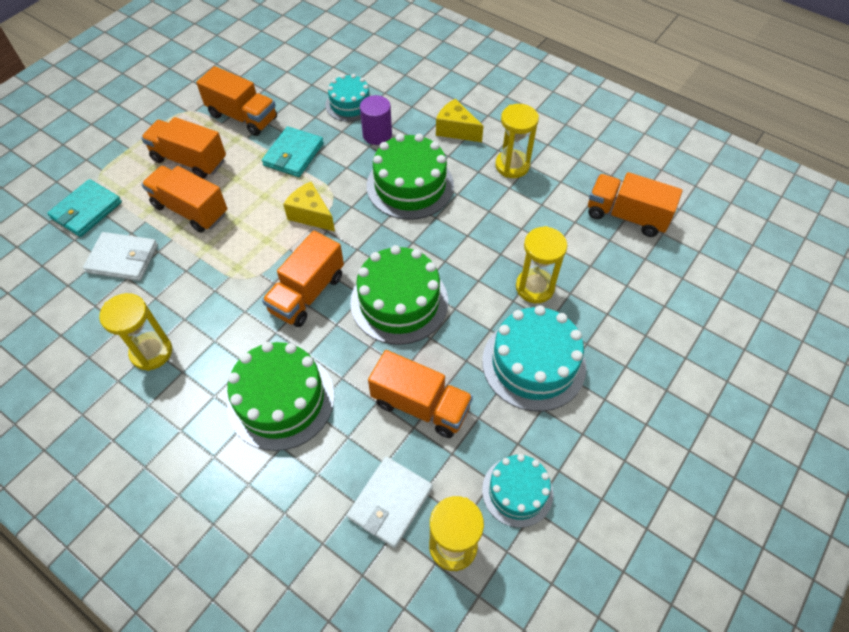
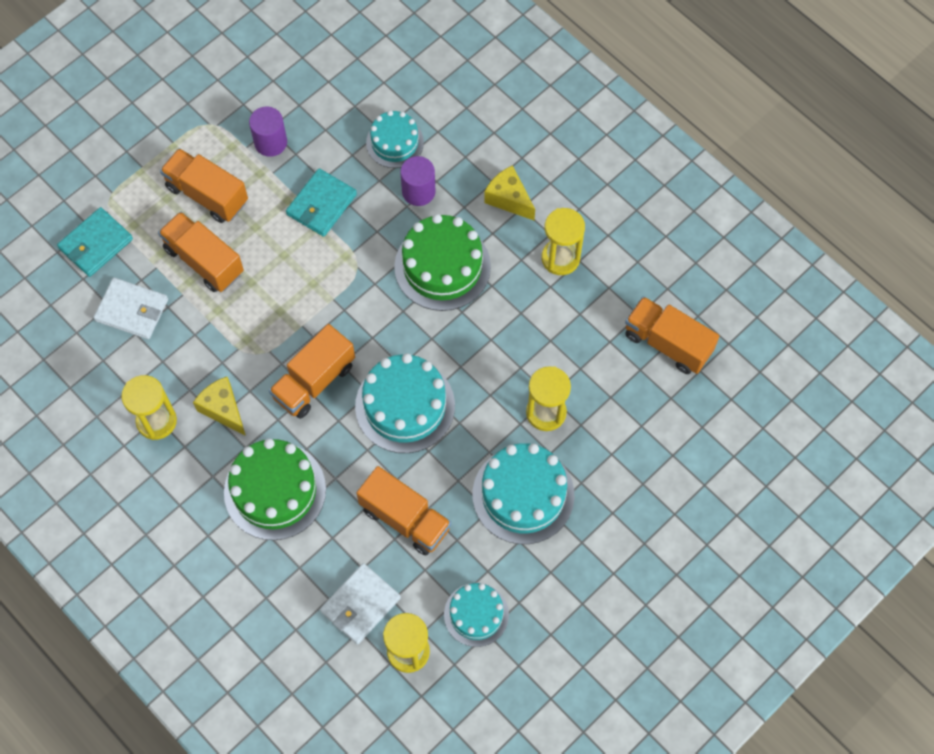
camera: 10 degrees right, 10 degrees up
orange truck [196,66,277,136] -> purple cylinder [249,107,287,157]
yellow cheese [283,182,335,232] -> yellow cheese moved to [193,377,246,436]
green cake [350,245,448,345] -> turquoise cake [355,353,455,453]

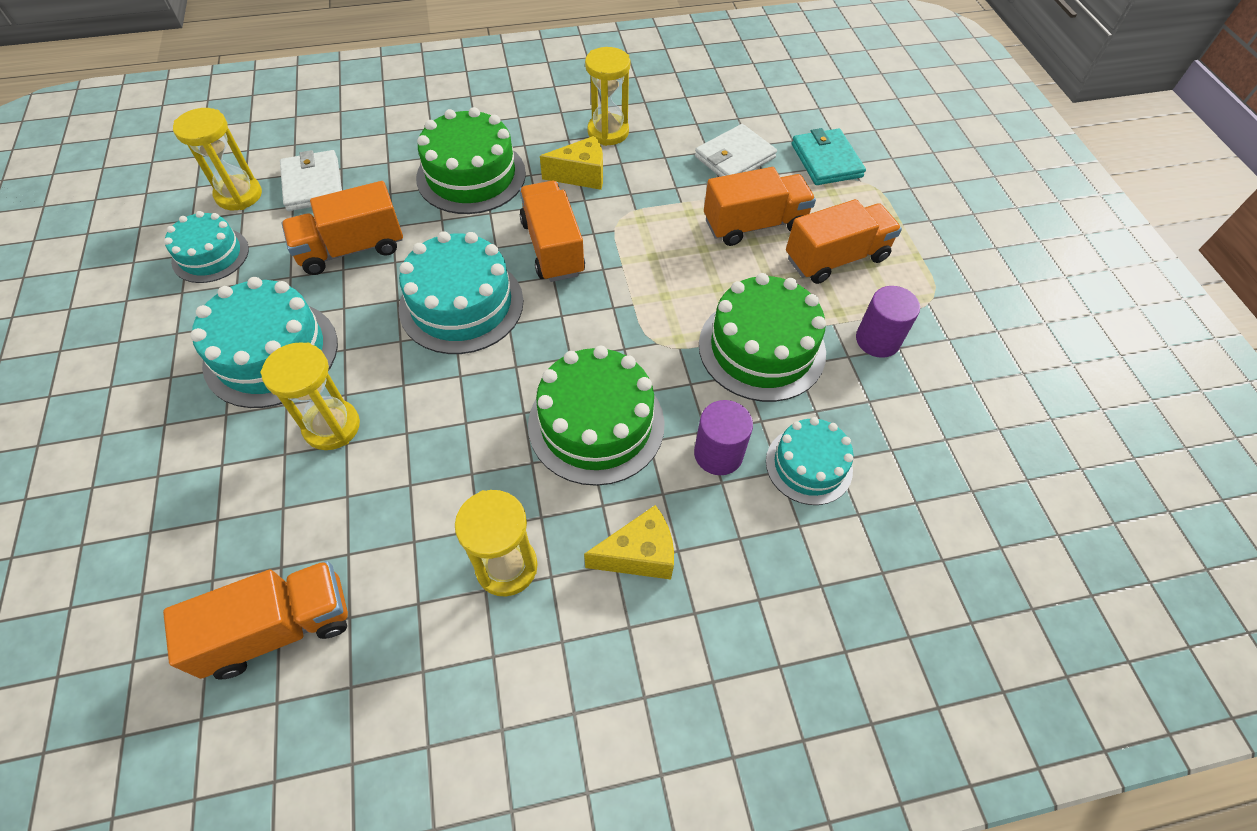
camera: 120 degrees right, 10 degrees down
turquoise wallet [286,168,357,237] -> green cake [699,273,826,402]

